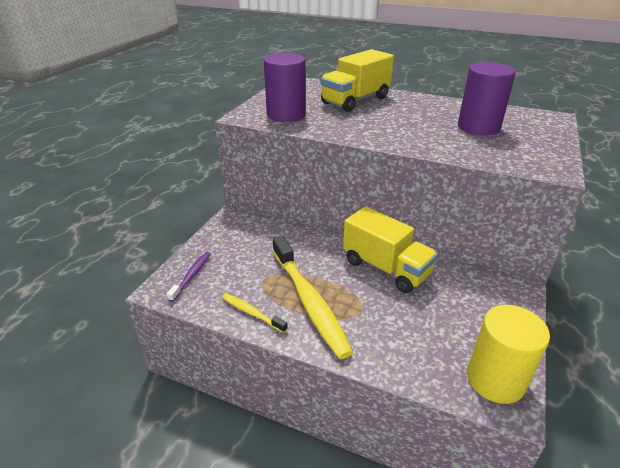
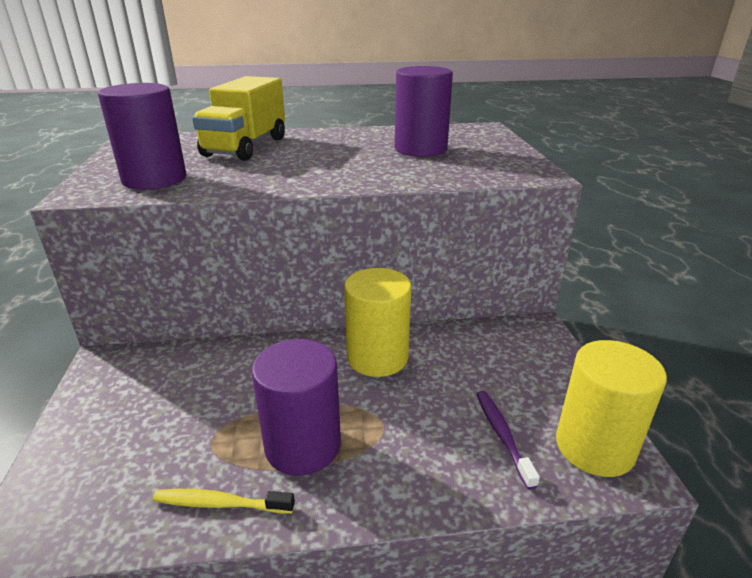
camera: 30 degrees left, 5 degrees down
purple toothbrush [167,252,211,302] -> purple toothbrush moved to [477,391,540,490]
yellow toothbrush [273,236,354,359] -> purple cylinder [252,339,341,476]
yellow truck [343,206,438,293] -> yellow cylinder [344,268,411,377]

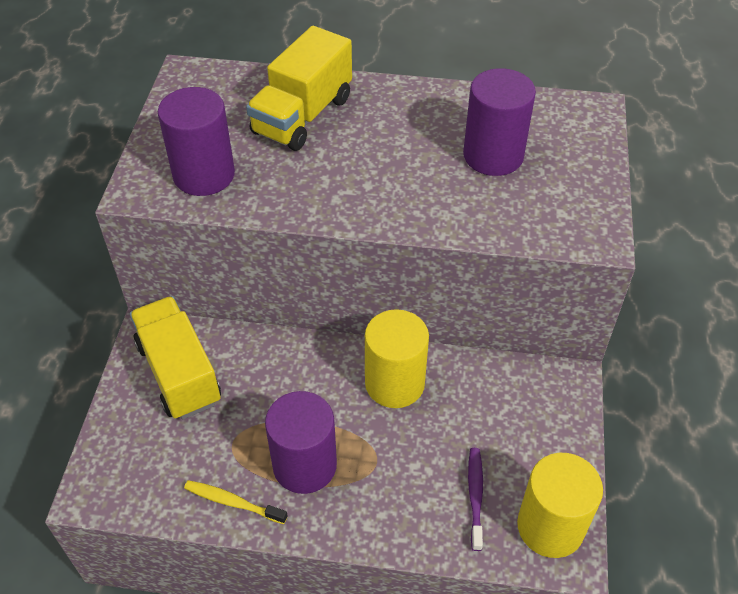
camera: 15 degrees right, 20 degrees up
none -> yellow truck [130,296,221,419]

